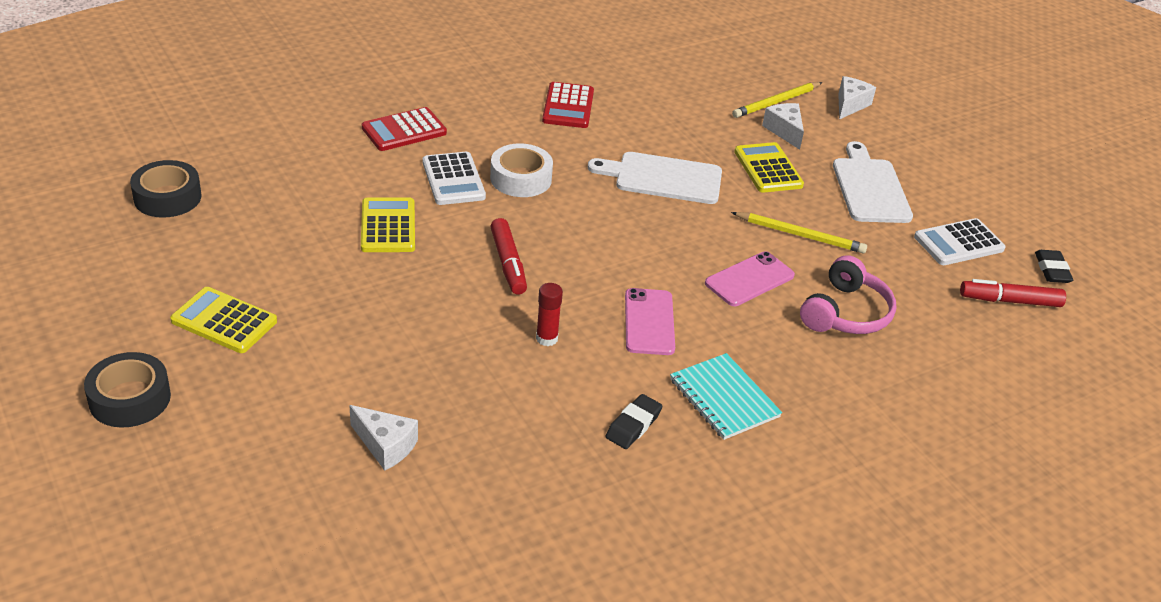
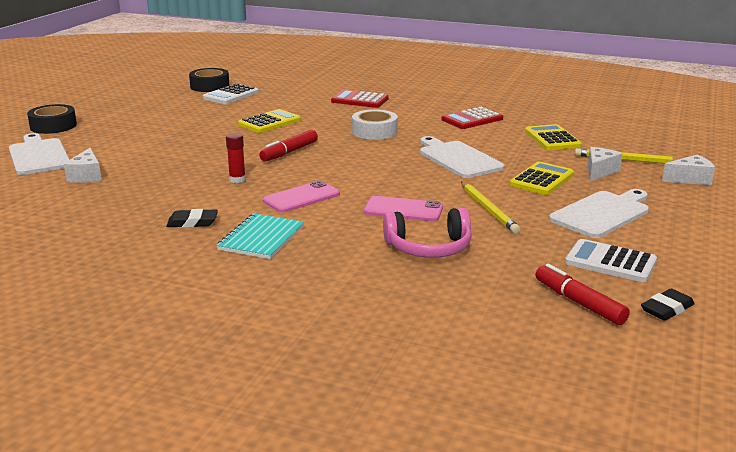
camera: 55 degrees right, 15 degrees down
yellow calculator [170,287,277,353] -> yellow calculator moved to [525,124,582,150]
white calculator [423,152,486,205] -> white calculator moved to [203,83,259,104]
none -> white cutting board [9,133,70,175]

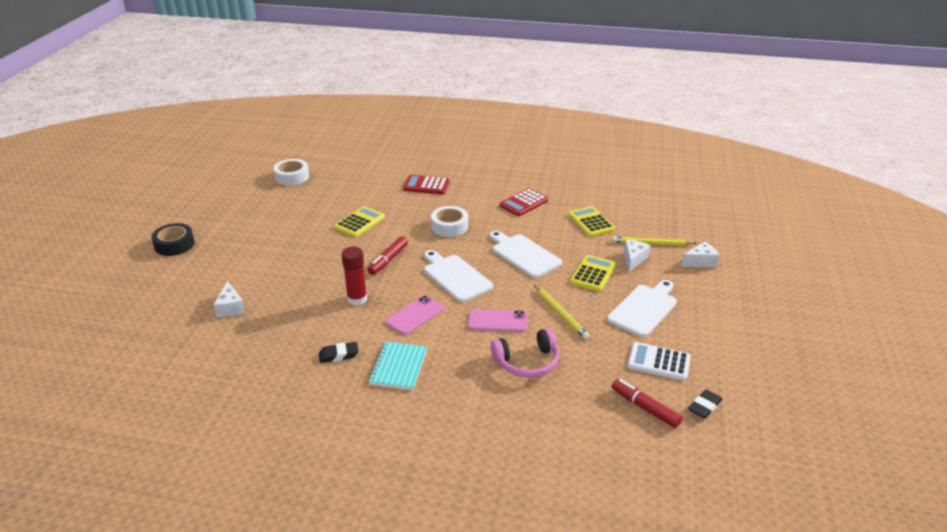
camera: 10 degrees left, 10 degrees up
white cutting board [9,133,70,175] -> white cutting board moved to [424,250,493,302]
black tape [189,68,229,92] -> white tape [274,159,309,186]
white calculator [203,83,259,104] -> none
red glue stick [226,133,246,183] -> red glue stick [341,247,367,306], size x1.52

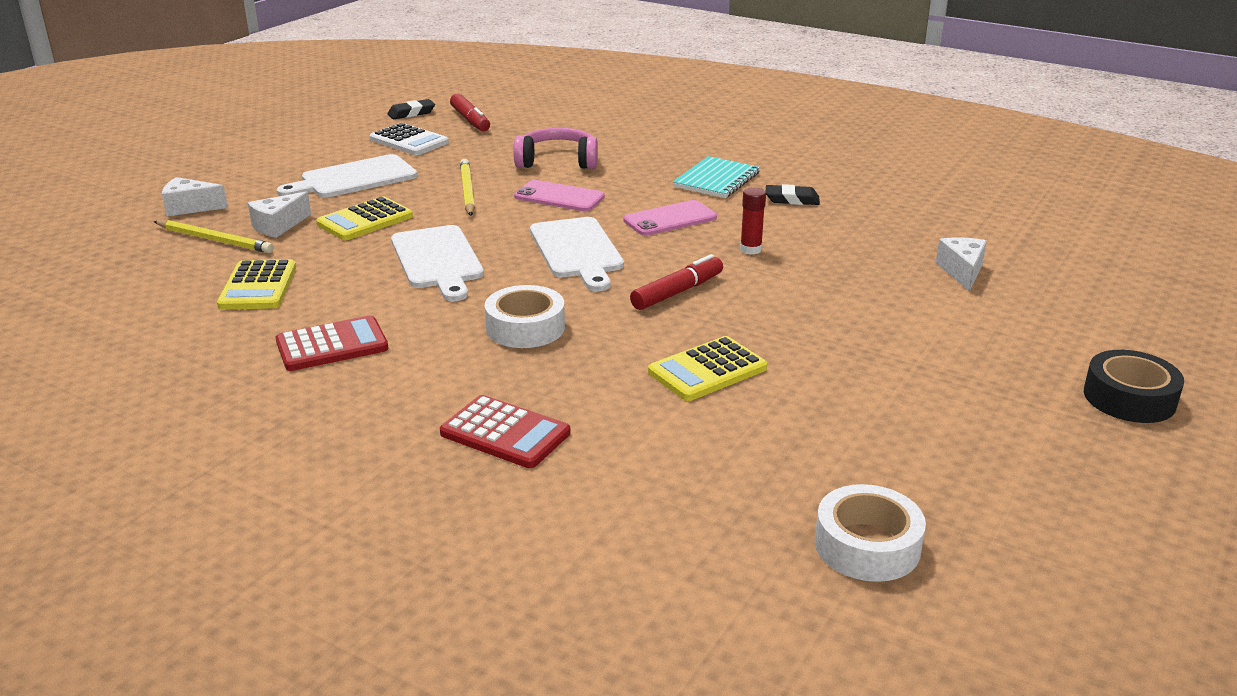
camera: 160 degrees left, 5 degrees down
red glue stick [341,247,367,306] -> red glue stick [740,187,766,255], size x0.66

